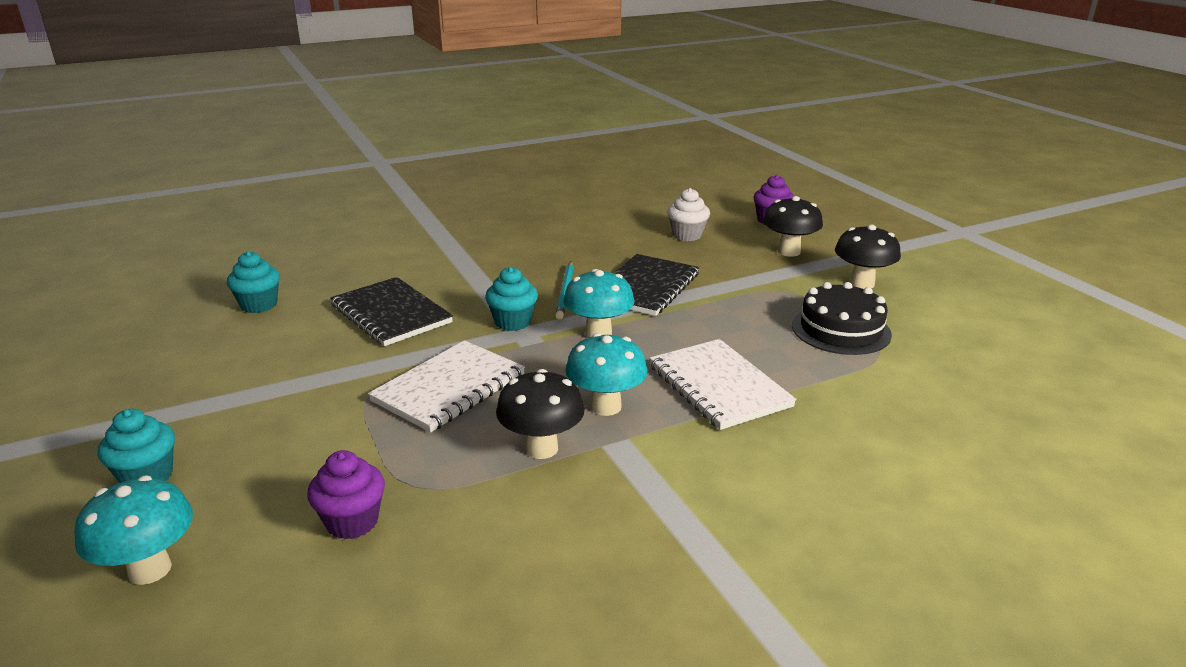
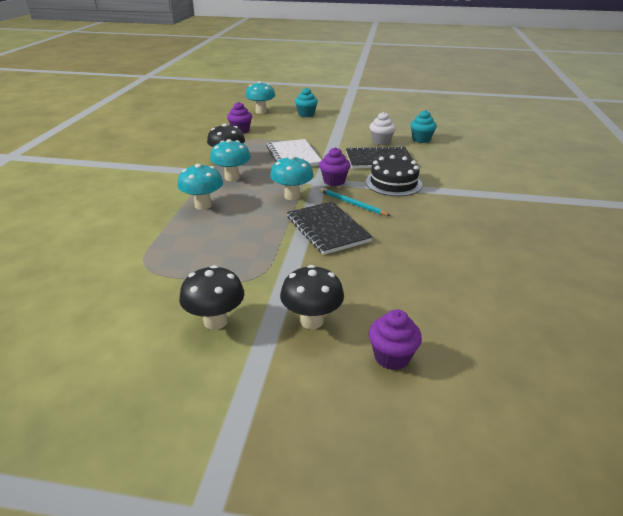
camera: 125 degrees right, 5 degrees up
turquoise cupcake [485,267,538,331] -> purple cupcake [319,147,350,186]
white notebook [649,339,797,430] -> turquoise mushroom [177,164,223,210]
white cupcake [667,188,710,241] -> white cupcake moved to [369,112,396,145]
black cake [792,282,892,355] -> black cake moved to [366,155,422,196]

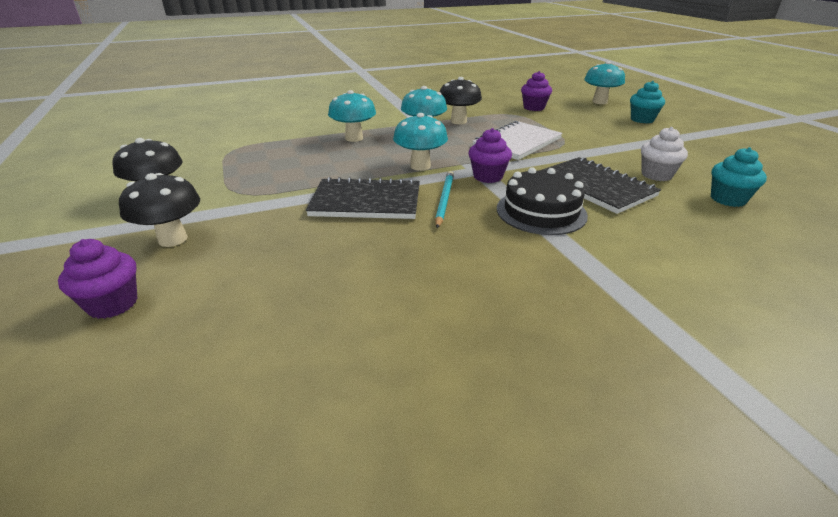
camera: 60 degrees right, 0 degrees up
black notebook [287,201,373,255] -> black notebook turned 60 degrees clockwise [306,177,420,219]

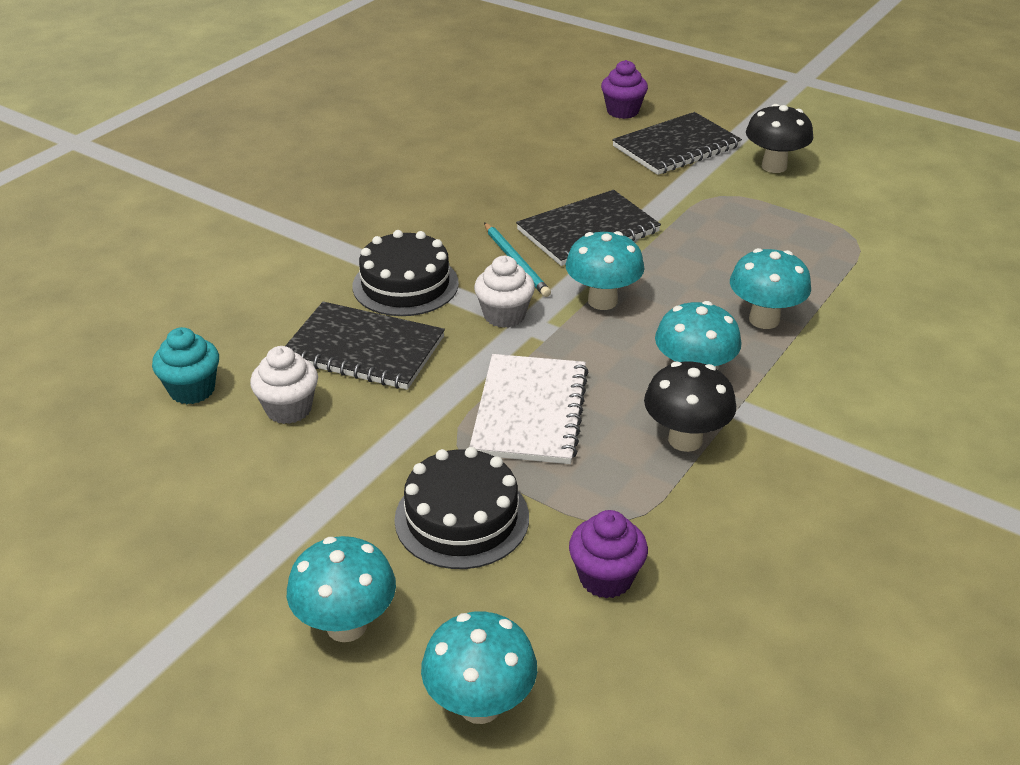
camera: 145 degrees right, 5 degrees up
black mushroom [119,173,200,247] -> black notebook [612,112,742,175]
purple cupcake [469,128,512,183] -> white cupcake [474,256,535,328]
turquoise cupcake [630,81,665,123] -> turquoise mushroom [287,536,396,642]
none -> black cake [394,447,529,569]

